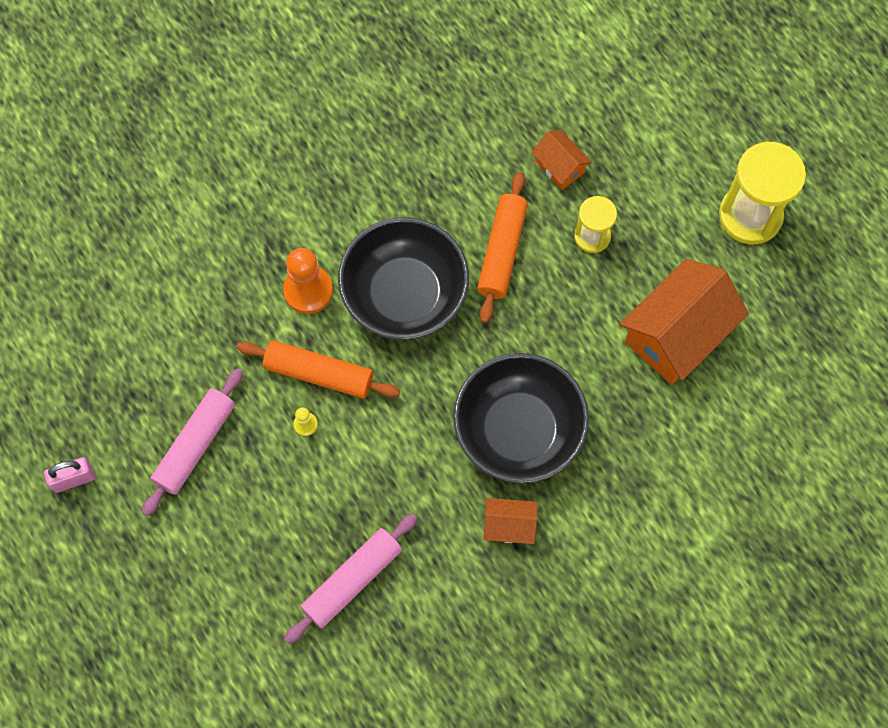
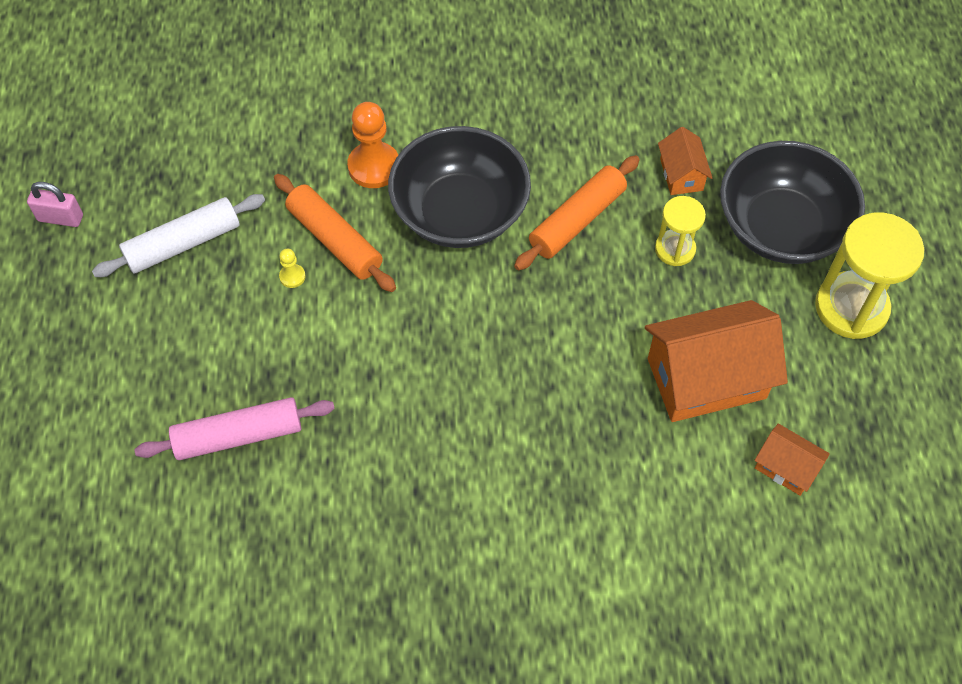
camera: 30 degrees right, 10 degrees down
pink rolling pin [142,368,243,516] -> white rolling pin [92,194,265,277]
black bowl [453,353,589,483] -> black bowl moved to [720,141,865,264]
orange house [483,498,537,544] -> orange house moved to [755,423,830,496]

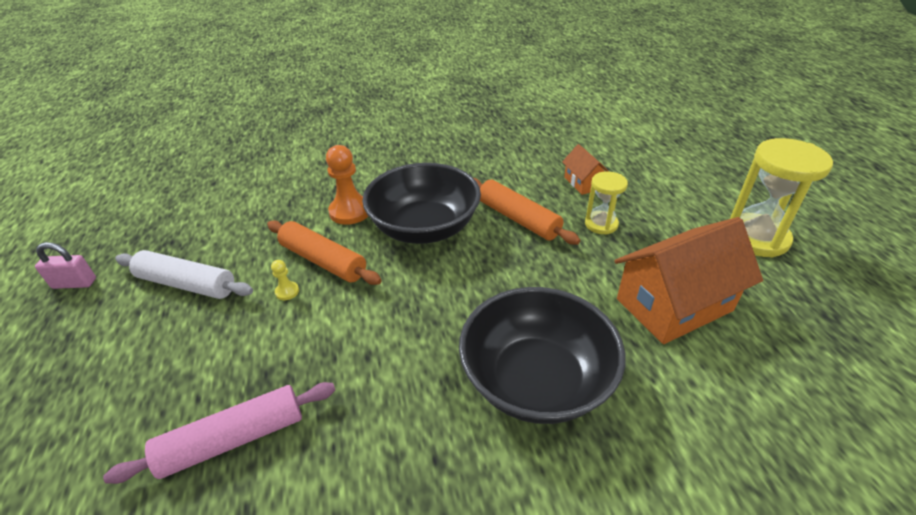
camera: 10 degrees left, 20 degrees down
white rolling pin [92,194,265,277] -> white rolling pin turned 60 degrees clockwise [115,250,253,299]
orange rolling pin [514,155,640,270] -> orange rolling pin turned 75 degrees counterclockwise [474,178,580,245]
black bowl [720,141,865,264] -> black bowl moved to [459,287,625,424]
orange house [755,423,830,496] -> none

